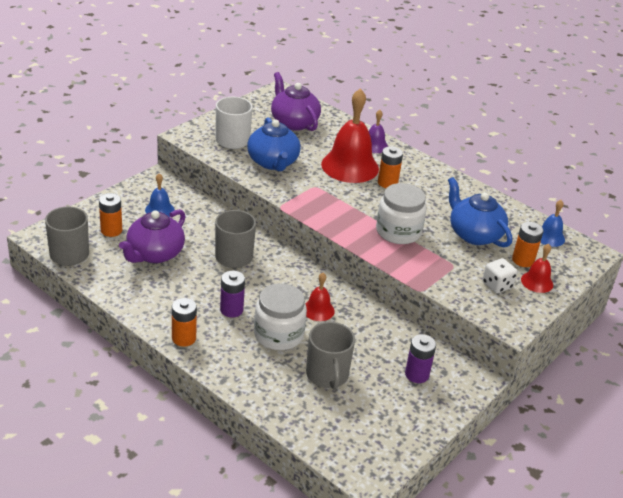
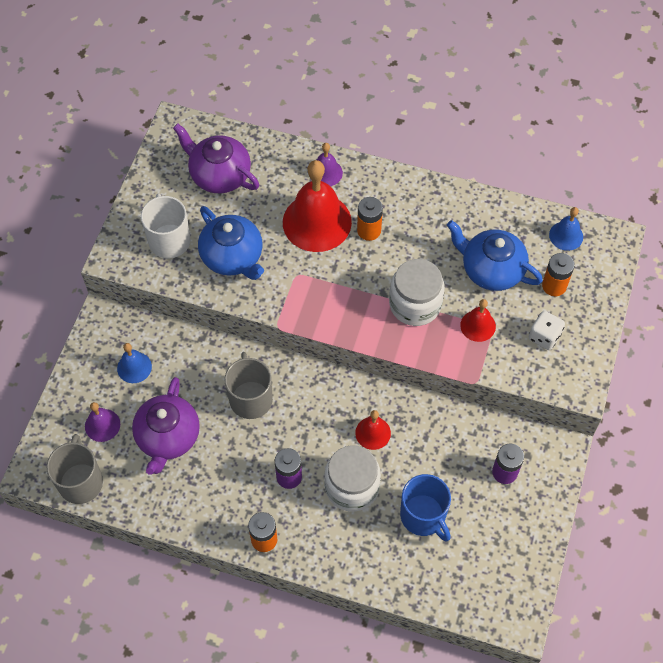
camera: 20 degrees left, 25 degrees up
orange battery [99,193,122,237] -> purple bell [85,402,120,442]
grey mug [306,322,355,390] -> blue mug [400,474,451,542]
red bell [521,244,553,293] -> red bell moved to [460,299,496,342]

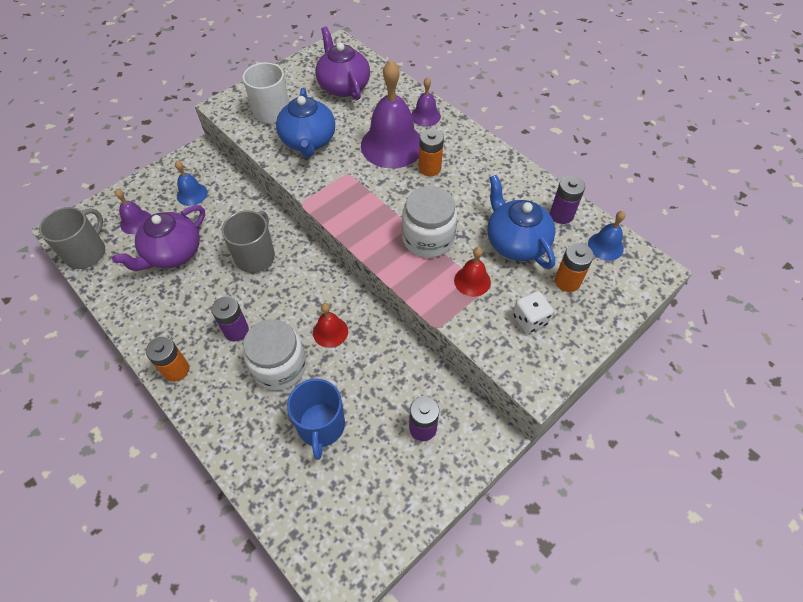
camera: 30 degrees right, 5 degrees down
red bell [283,160,352,252] -> purple bell [361,60,420,168]
none -> purple battery [550,175,585,224]

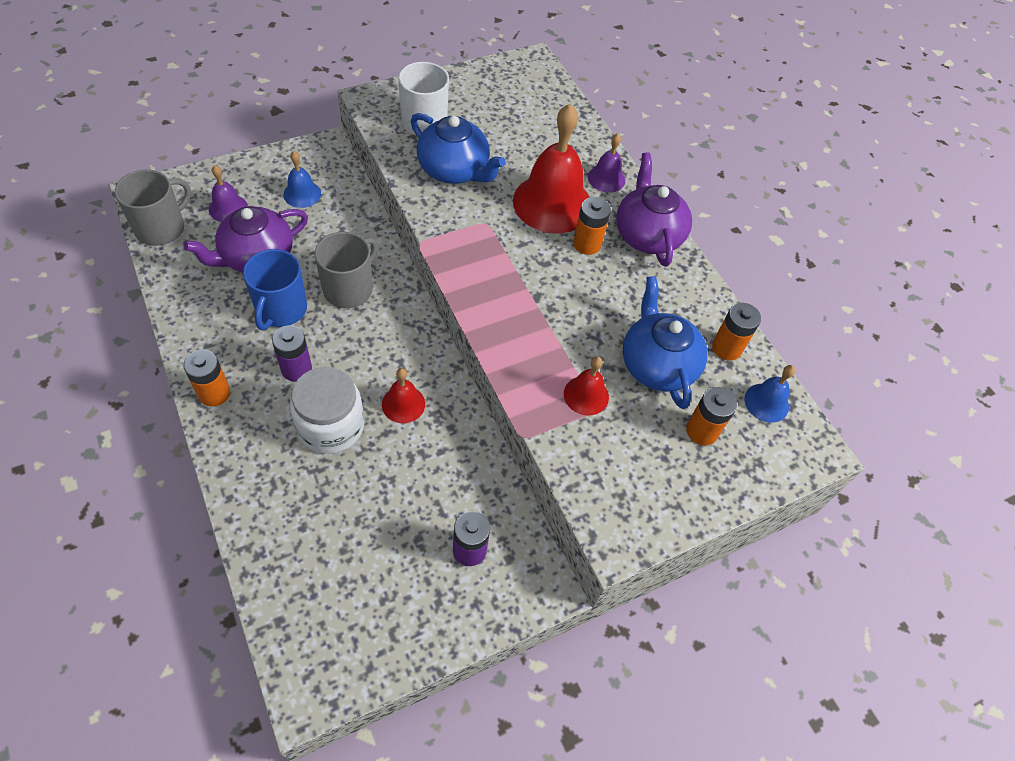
camera: 10 degrees right, 0 degrees up
blue teapot [276,88,335,158] -> blue teapot turned 60 degrees counterclockwise [411,113,505,184]
blue mug [287,379,345,460] -> blue mug moved to [243,249,307,330]
purple teapot [316,27,370,100] -> purple teapot moved to [616,153,692,267]
purple bell [361,60,420,168] -> red bell [513,104,590,233]
white jar [402,186,457,258] -> none
white dice [513,291,554,333] -> none
purple battery [550,175,585,224] -> orange battery [712,303,761,361]

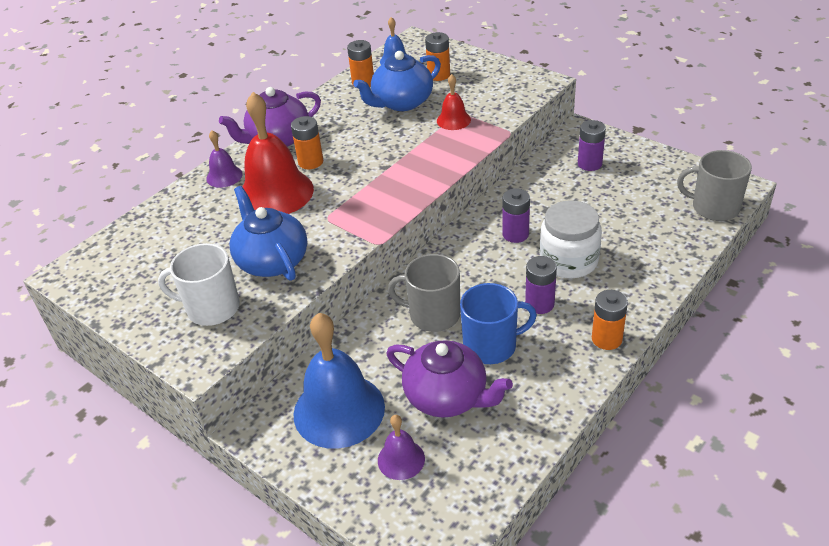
camera: 105 degrees left, 15 degrees down
grey mug [115,170,191,246] -> grey mug moved to [677,150,752,221]
blue bell [283,151,321,208] -> blue bell [293,313,385,449], size x2.04
red bell [382,368,425,423] -> purple battery [502,189,530,243]
blue teapot [411,113,505,184] -> blue teapot turned 45 degrees counterclockwise [229,186,307,281]

